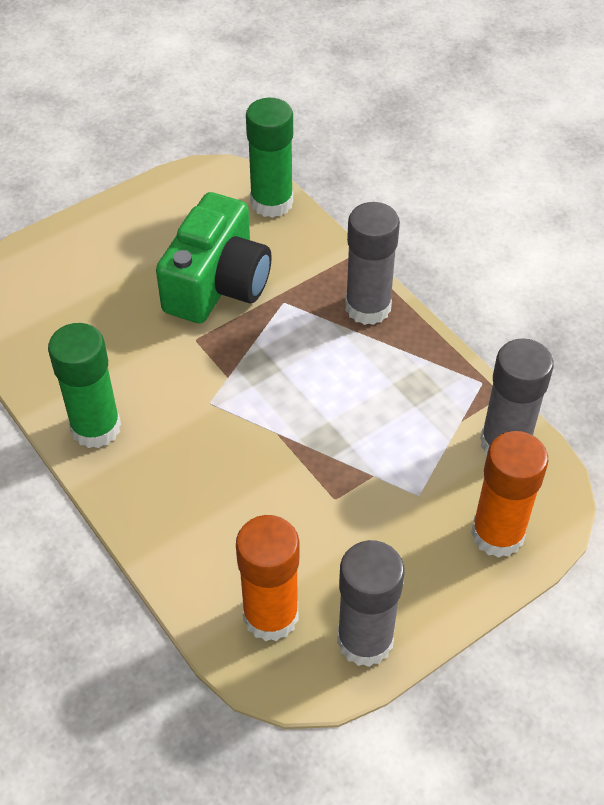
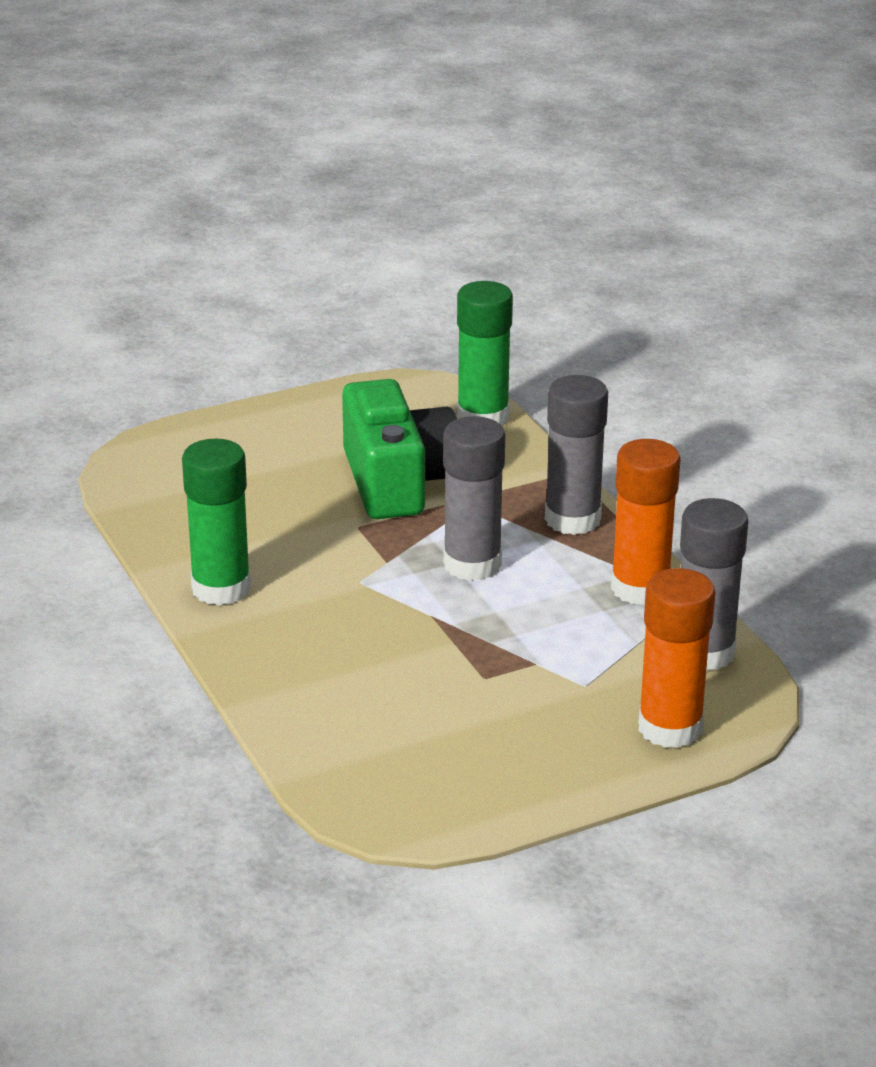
camera: 10 degrees right, 20 degrees down
green camera [156,192,272,323] -> green camera turned 45 degrees counterclockwise [342,379,457,519]
orange glue stick [236,515,299,641] -> orange glue stick moved to [611,439,681,605]
grey glue stick [337,540,405,667] -> grey glue stick moved to [443,416,505,581]

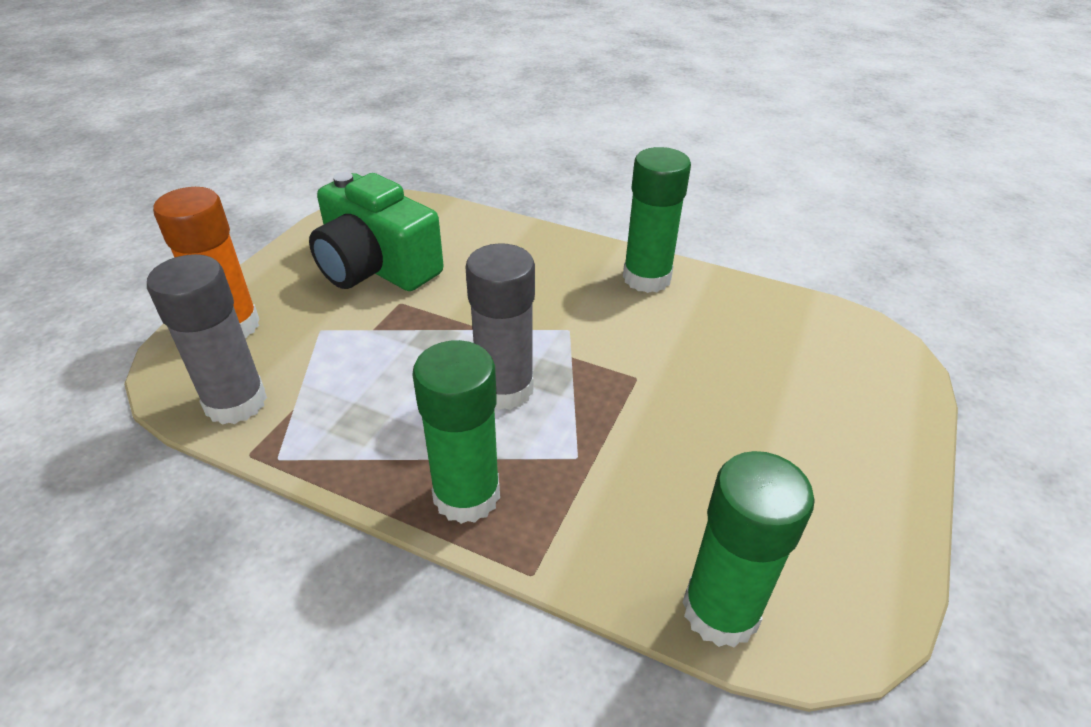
camera: 140 degrees right, 10 degrees up
green camera [342,379,457,519] -> green camera moved to [309,172,444,291]
grey glue stick [545,375,608,535] -> green glue stick [412,340,500,524]
orange glue stick [611,439,681,605] -> none

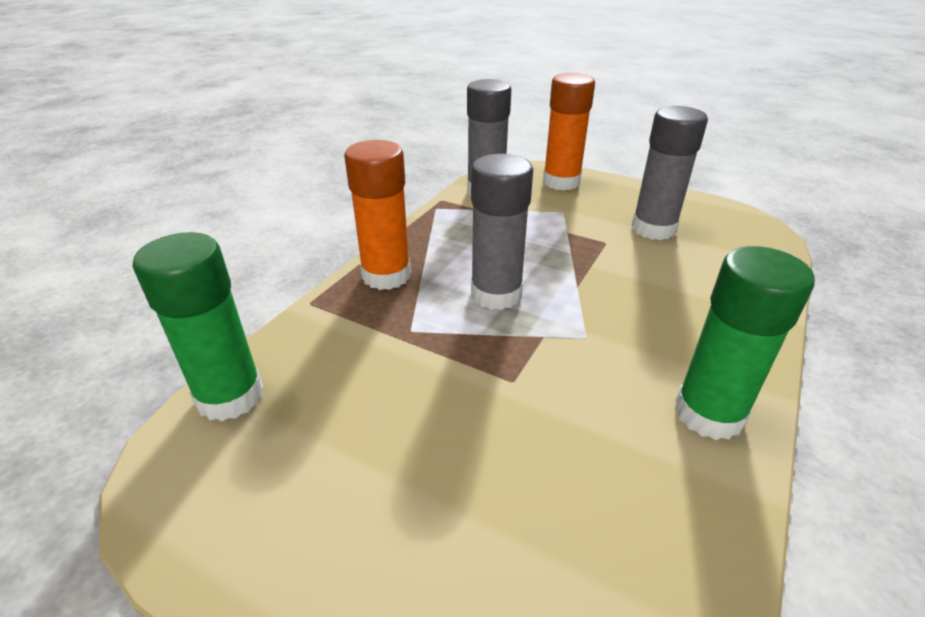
camera: 95 degrees right, 5 degrees down
green camera [309,172,444,291] -> grey glue stick [632,106,708,240]
green glue stick [412,340,500,524] -> orange glue stick [344,140,411,290]

